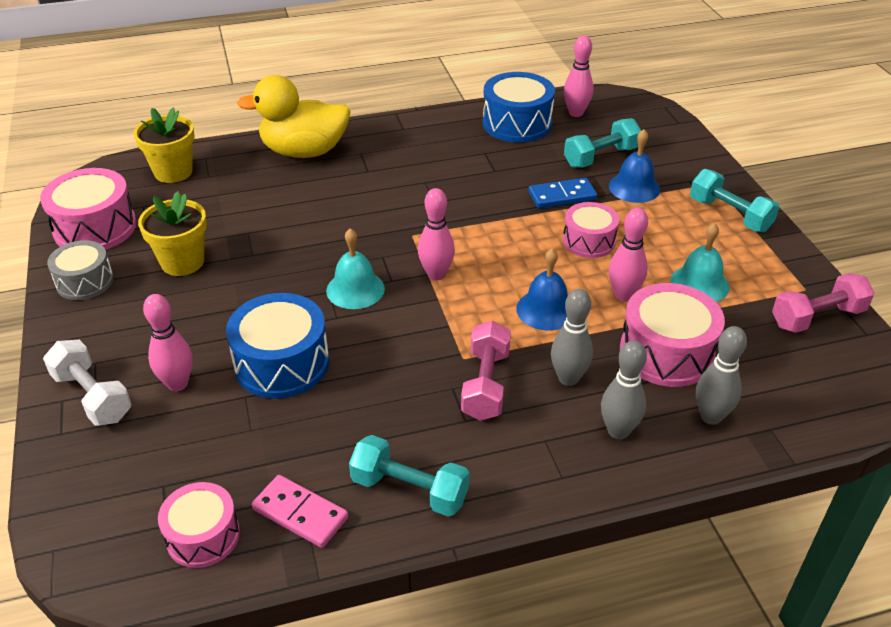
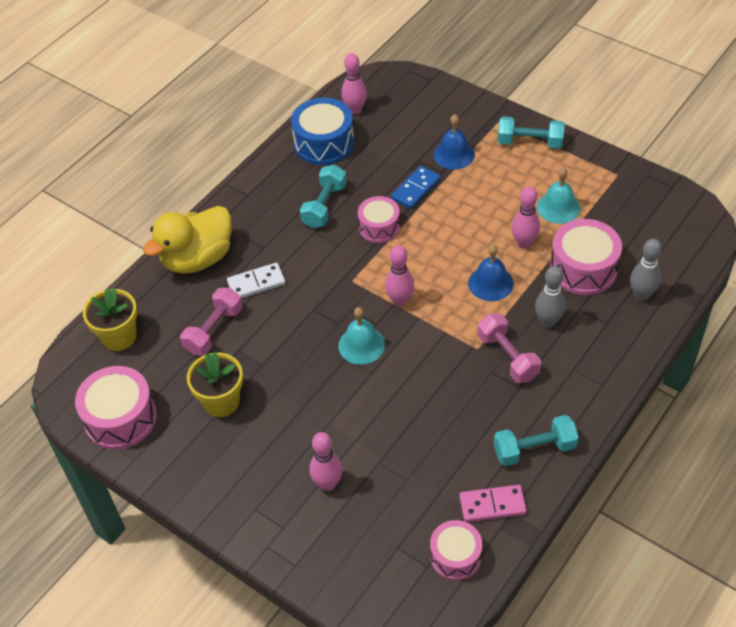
camera: 35 degrees left, 10 degrees up
white dumbbell [43,340,132,426] -> none
grey drum [47,240,114,300] -> none
blue drum [226,293,329,399] -> none
pink drum [563,202,619,258] -> pink drum moved to [358,196,400,243]
turquoise dumbbell [564,118,641,168] -> turquoise dumbbell moved to [300,164,347,228]
grey bowling pin [601,340,647,439] -> none
pink dumbbell [772,273,875,333] -> pink dumbbell moved to [180,288,243,356]
none -> white domino [227,263,286,298]

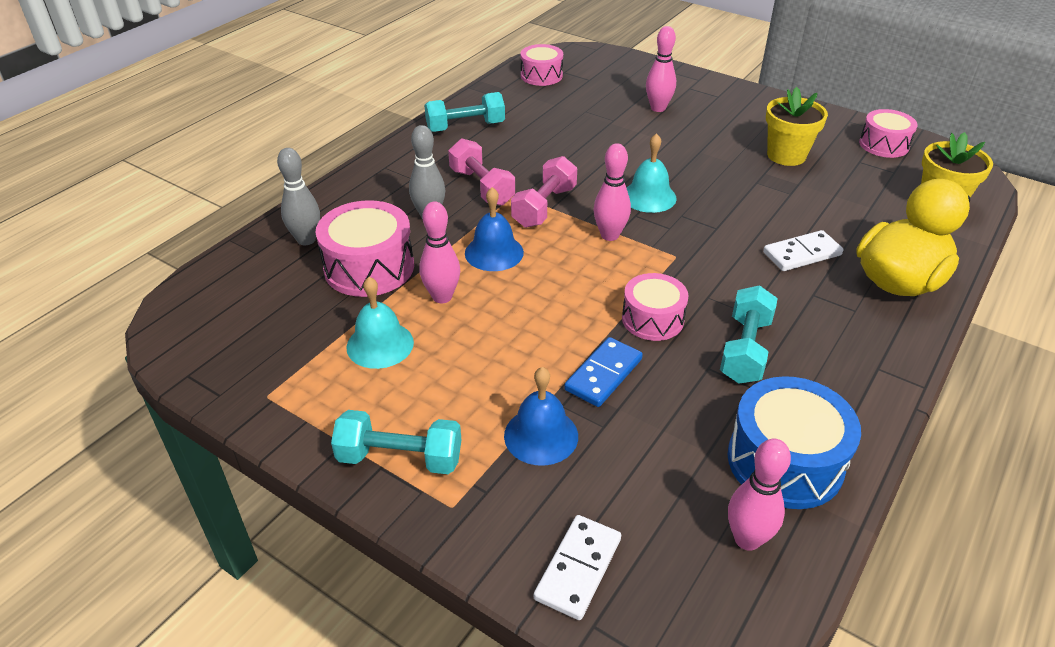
camera: 175 degrees right, 10 degrees down
pink drum [75,366,157,450] -> pink drum [859,109,918,158], size x0.64
pink dumbbell [180,288,243,356] -> pink dumbbell moved to [511,156,577,228]
pink domino [459,485,527,522] -> none
none -> white domino [534,515,621,620]

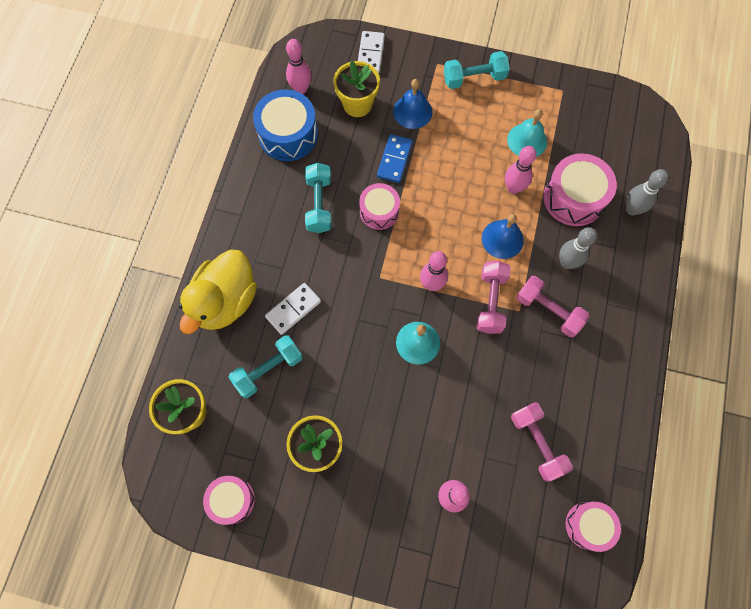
camera: 160 degrees right, 30 degrees up
turquoise dumbbell [424,92,505,132] -> turquoise dumbbell moved to [229,336,303,398]
none -> yellow flower pot [333,61,380,117]
none -> pink dumbbell [511,402,573,482]

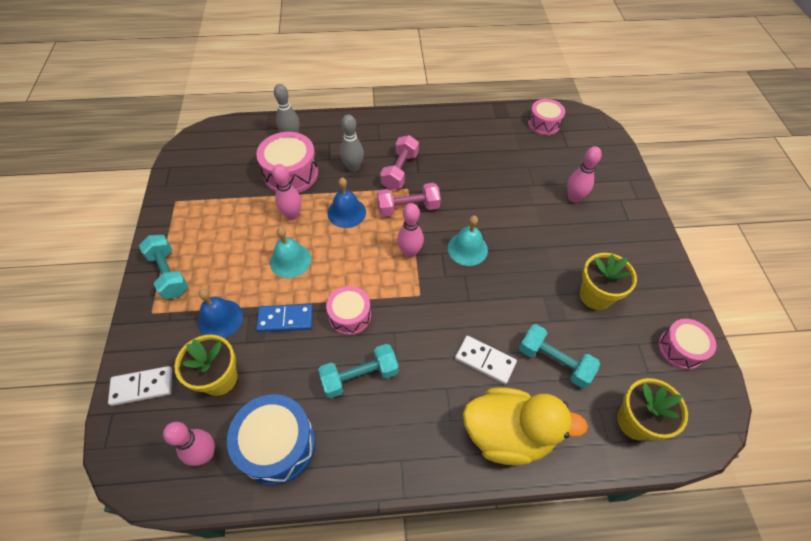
camera: 110 degrees left, 15 degrees down
turquoise bell [507,109,547,157] -> turquoise bell moved to [270,227,311,278]
pink dumbbell [511,402,573,482] -> none

